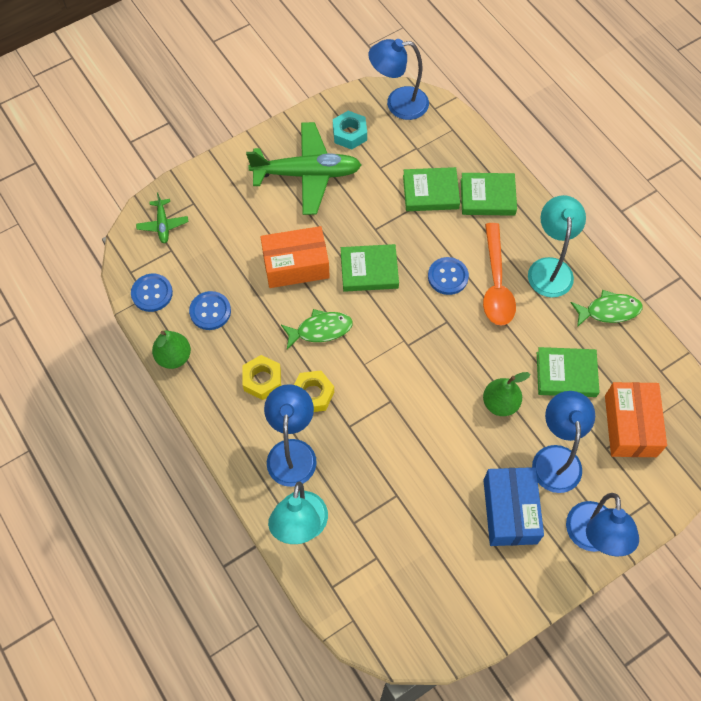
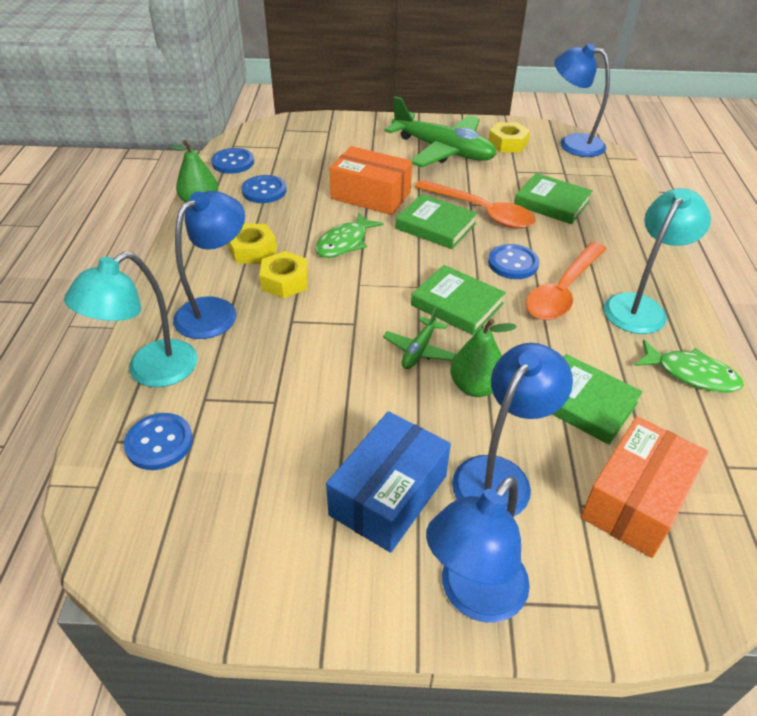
camera: 35 degrees right, 20 degrees down
green plane [136,192,188,243] -> green plane moved to [383,307,456,369]
green fish [281,309,353,349] -> green fish turned 105 degrees clockwise [315,212,384,258]
turquoise nut [333,111,367,150] -> yellow nut [488,122,530,153]
green book [461,173,517,216] -> green book moved to [411,265,506,335]
none -> blue button [124,413,193,470]
none -> orange spoon [415,180,536,229]

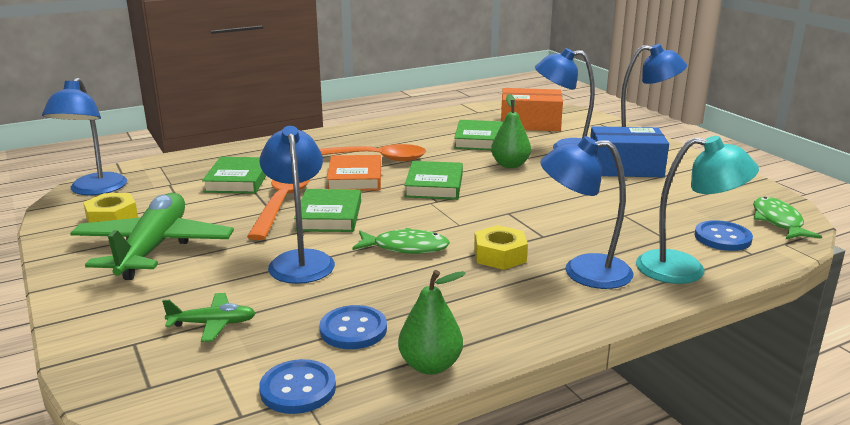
camera: 120 degrees left, 20 degrees down
yellow nut [227,223,277,264] -> none
orange box [330,146,412,215] -> blue lamp [260,126,335,284]
green plane [383,307,456,369] -> green plane moved to [162,293,256,342]
blue button [488,244,539,279] -> orange book [327,155,381,191]
turquoise lamp [604,188,711,334] -> none
green fish [634,340,744,393] -> green fish moved to [753,197,822,239]

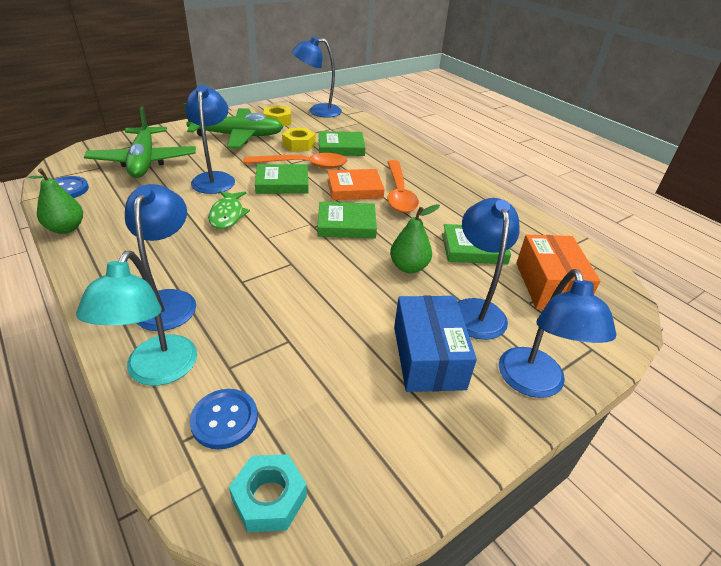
camera: 80 degrees right, 15 degrees up
green plane [162,293,256,342] -> green plane [84,106,196,178], size x2.17
blue lamp [260,126,335,284] -> blue lamp turned 75 degrees counterclockwise [185,85,235,194]
blue button [319,305,387,349] -> none
yellow nut [474,225,528,270] -> yellow nut moved to [282,128,315,152]
green fish [753,197,822,239] -> turquoise nut [229,454,307,532]

